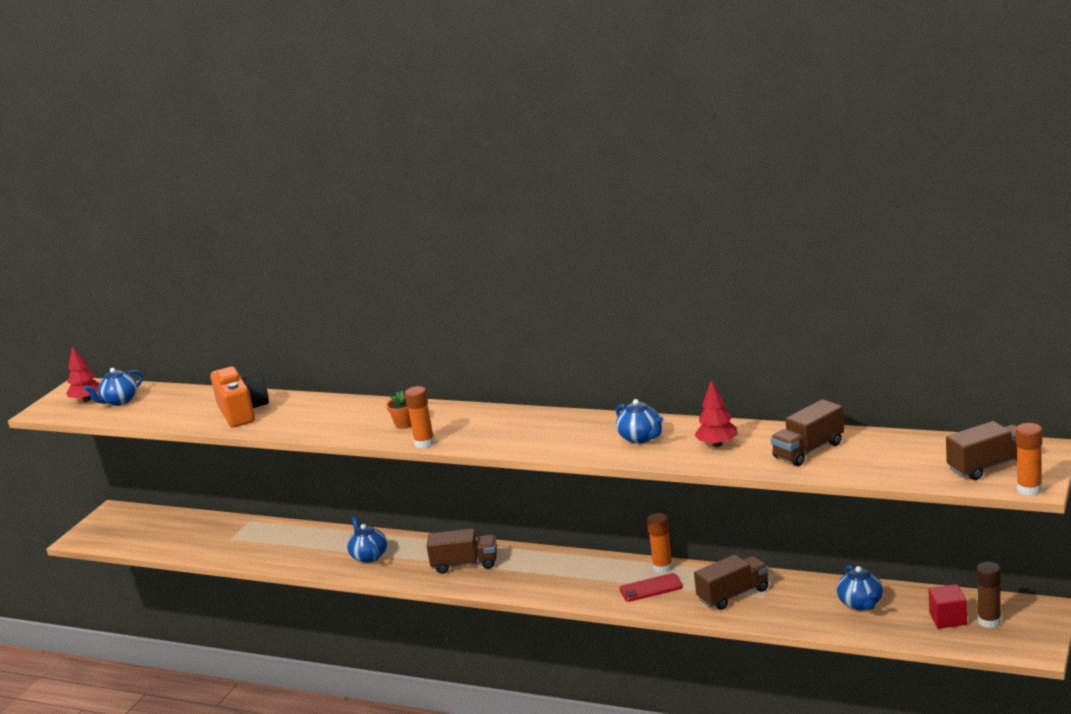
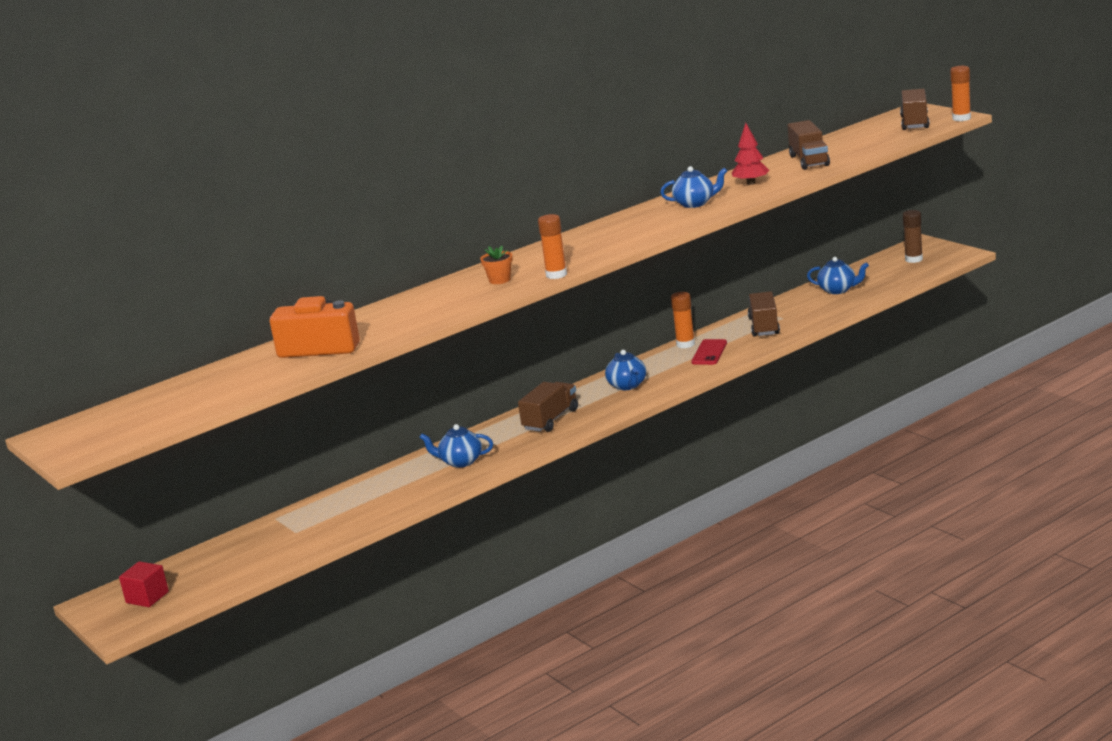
camera: 60 degrees left, 0 degrees up
red tree [66,346,100,402] -> none
blue teapot [84,368,143,406] -> blue teapot moved to [605,350,646,390]
red cube [928,584,967,629] -> red cube moved to [119,561,169,607]

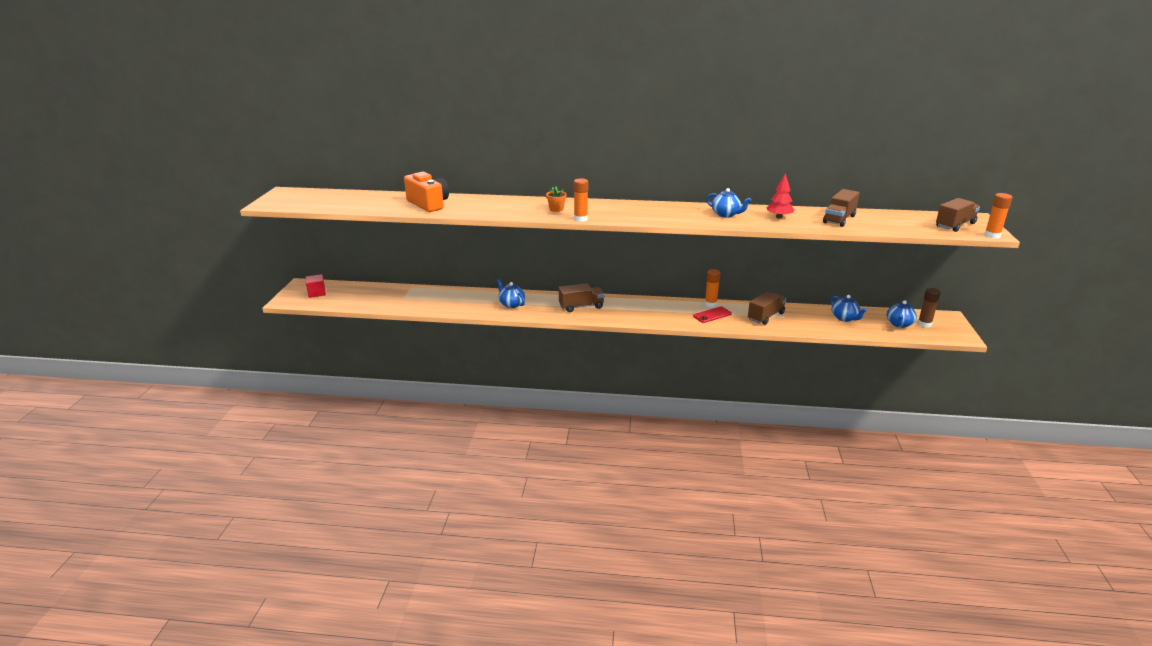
camera: 40 degrees right, 5 degrees up
blue teapot [605,350,646,390] -> blue teapot moved to [887,300,917,328]

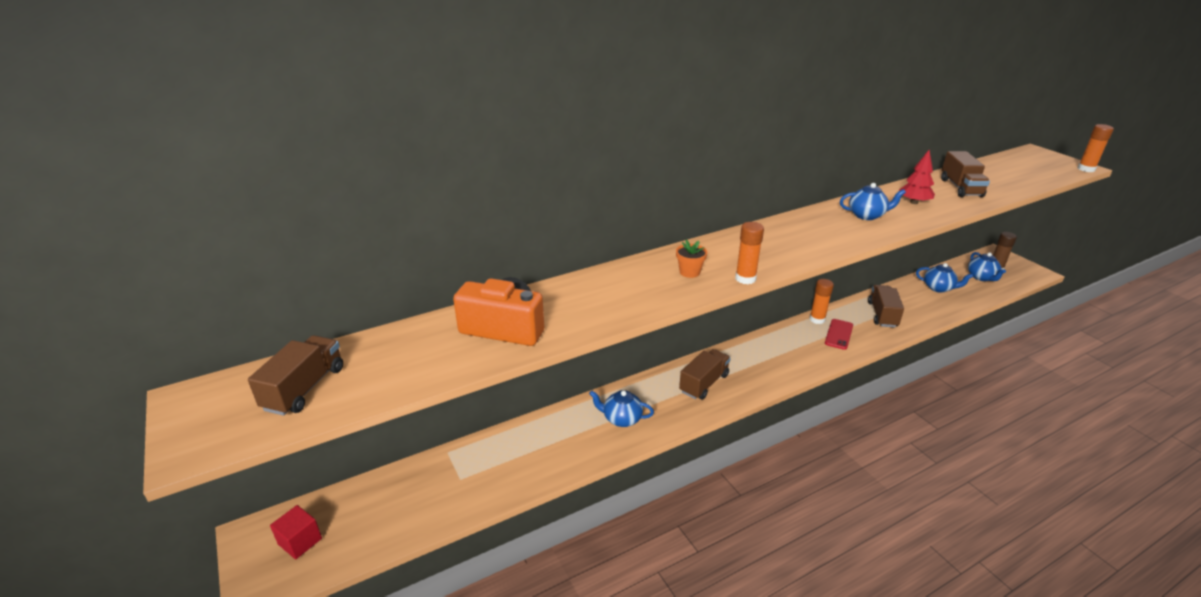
camera: 35 degrees left, 5 degrees up
brown truck [936,198,980,232] -> brown truck moved to [248,335,343,416]

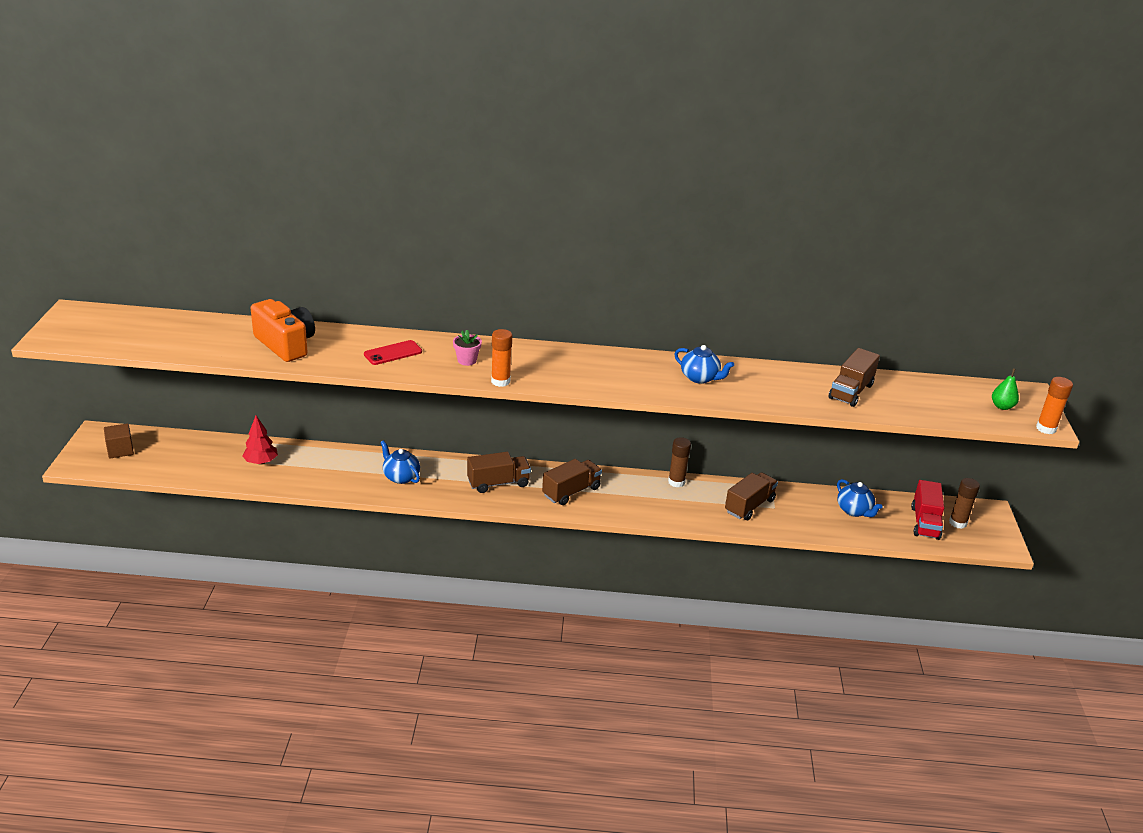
camera: 30 degrees right, 0 degrees up
brown truck [248,335,343,416] -> brown truck moved to [542,459,602,505]
red cube [270,505,322,559] -> brown cube [104,423,134,459]
orange flower pot [676,240,707,278] -> pink flower pot [453,330,482,366]
orange glue stick [810,279,834,324] -> brown glue stick [668,437,691,487]
red phone [825,319,853,350] -> red phone moved to [364,340,422,365]
red tree [899,150,935,204] -> red tree moved to [242,415,278,465]
blue teapot [968,252,1006,281] -> red truck [911,480,944,540]
none -> green pear [992,369,1019,410]

